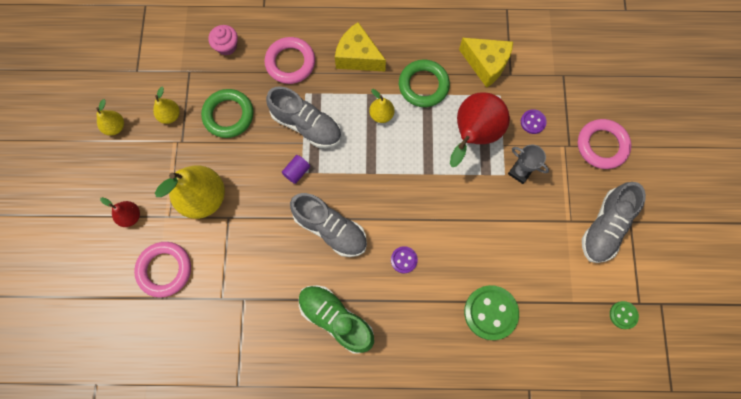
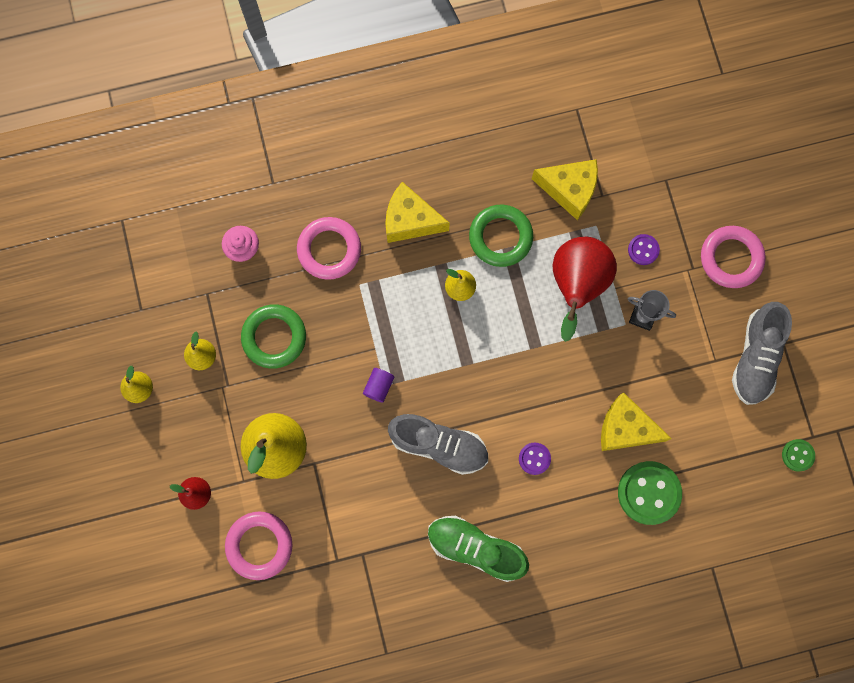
camera: 15 degrees left, 5 degrees up
grey shoe [266,86,341,148] -> none
none -> yellow cheese [601,392,672,451]

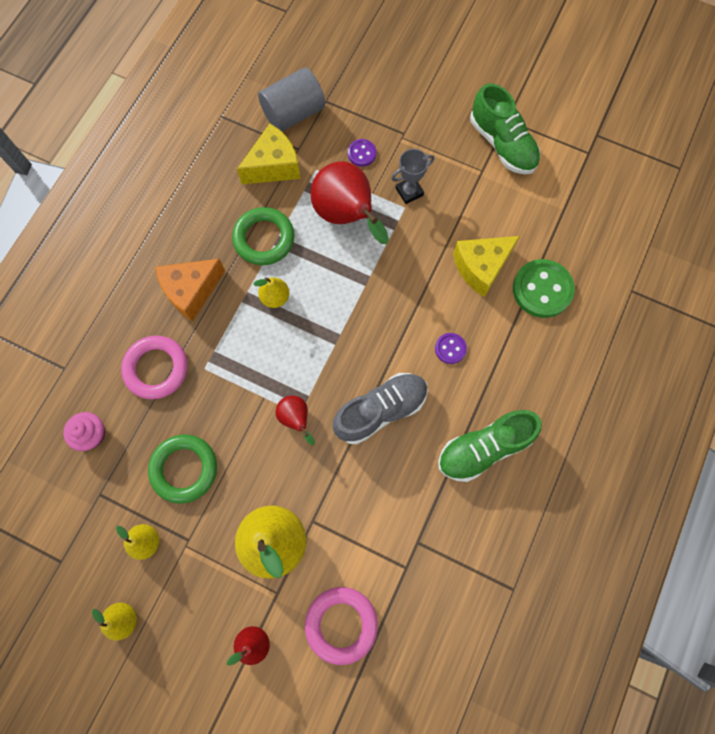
camera: 50 degrees left, 5 degrees down
purple cylinder [363,368,394,403] -> red pear [276,396,315,445]
yellow cheese [385,182,450,243] -> orange cheese [156,259,225,322]
pink ring [701,226,766,288] -> none
grey shoe [732,302,792,405] -> green shoe [470,83,541,175]
green button [782,439,815,472] -> none
none -> grey cylinder [258,67,325,132]

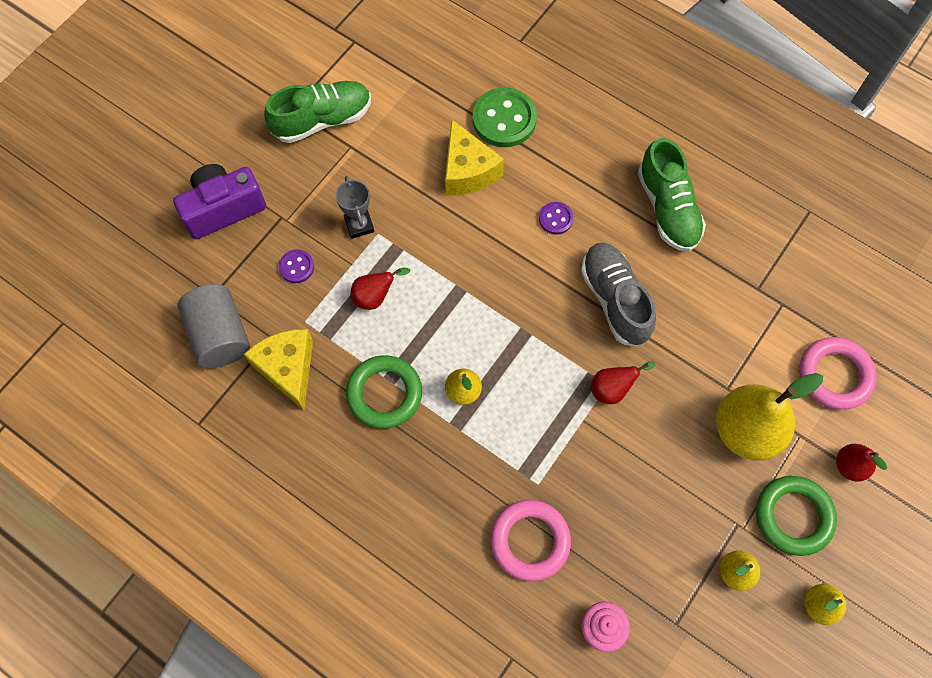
camera: 80 degrees left, 5 degrees down
green ring [148,434,217,504] -> green ring moved to [756,476,837,556]
orange cheese [156,259,225,322] -> none
red pear [311,161,389,244] -> red pear [351,268,410,310], size x0.50
none -> purple camera [173,164,266,239]

